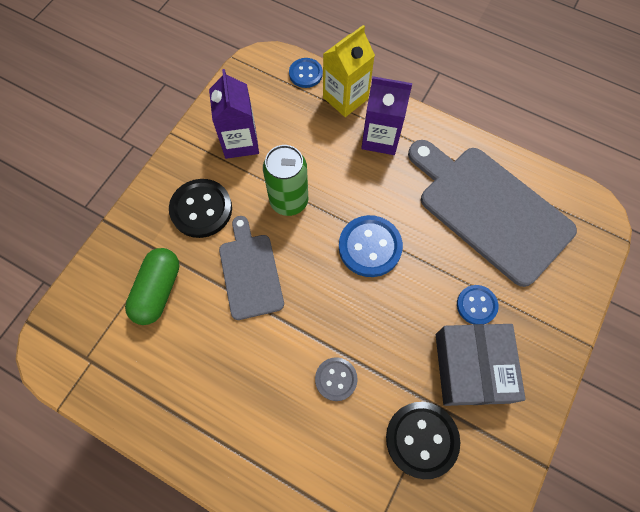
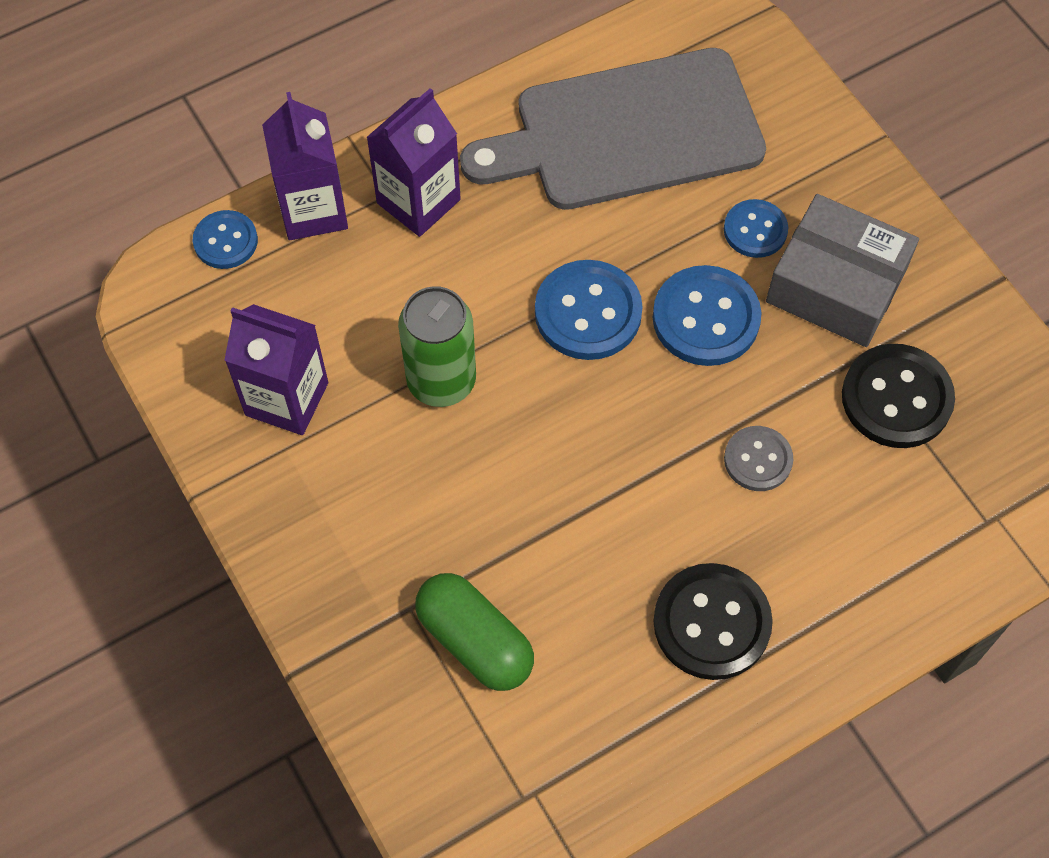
camera: 60 degrees left, 5 degrees down
black button [169,179,232,238] -> black button moved to [653,563,773,680]
grey cutting board [219,216,284,320] -> none
yellow carton [323,25,375,117] -> purple carton [262,92,348,240]
none -> blue button [653,265,761,366]

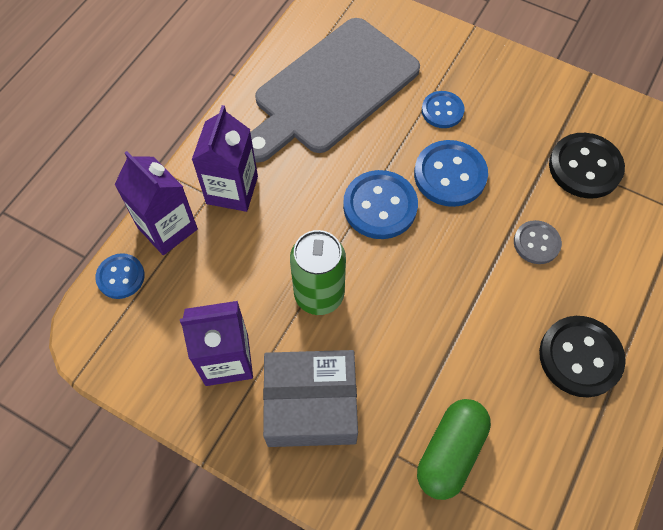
camera: 30 degrees left, 0 degrees up
green capsule [415,573,534,691] -> green capsule turned 75 degrees counterclockwise [417,399,491,500]
grey box [766,194,919,347] -> grey box moved to [263,350,358,447]

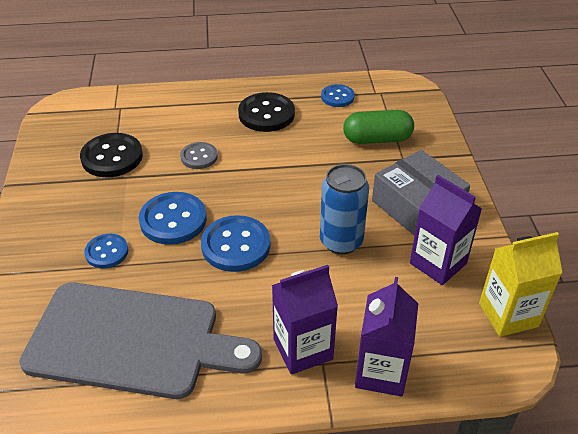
camera: 125 degrees left, 20 degrees down
blue button [95,253,145,299] -> blue button moved to [321,84,355,107]
green can [290,230,346,315] -> blue can [320,164,369,254]
none -> yellow carton [479,232,562,337]

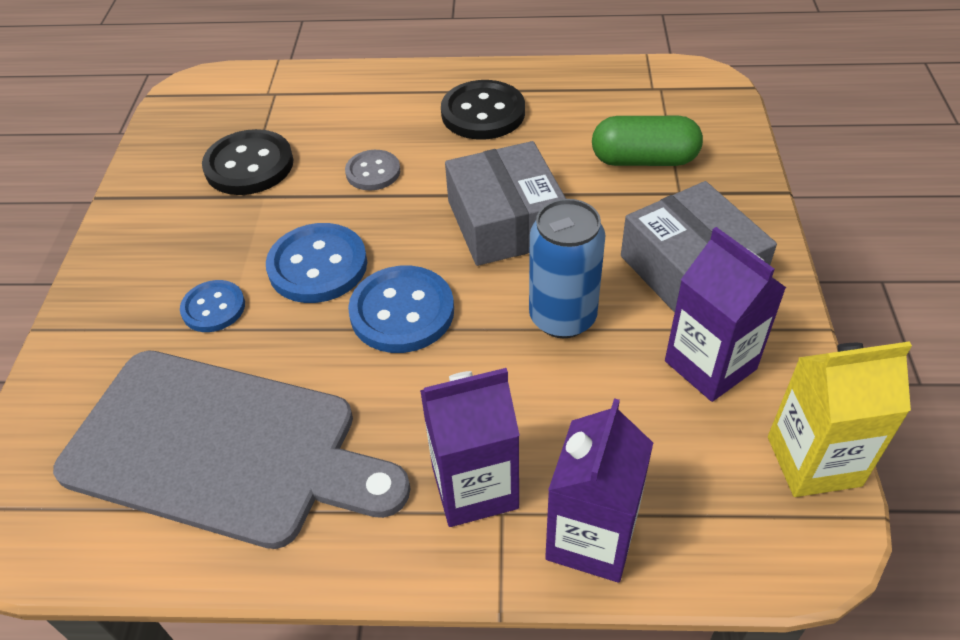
camera: 10 degrees right, 5 degrees up
blue button [321,84,355,107] -> none
none -> grey box [445,141,566,266]

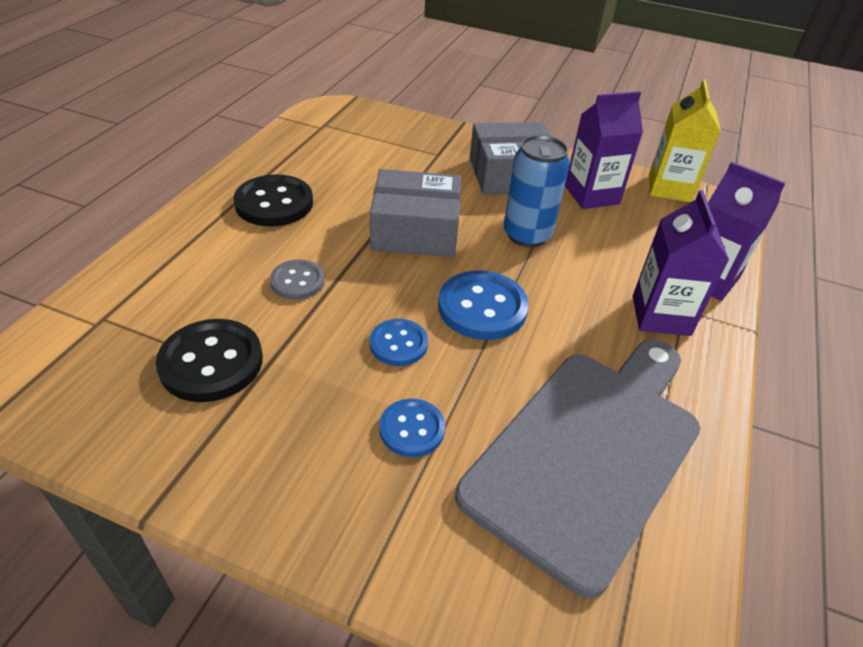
camera: 75 degrees left, 5 degrees down
blue button [266,223,367,303] -> blue button [370,319,428,366], size x0.61
green capsule [592,116,703,166] -> none

